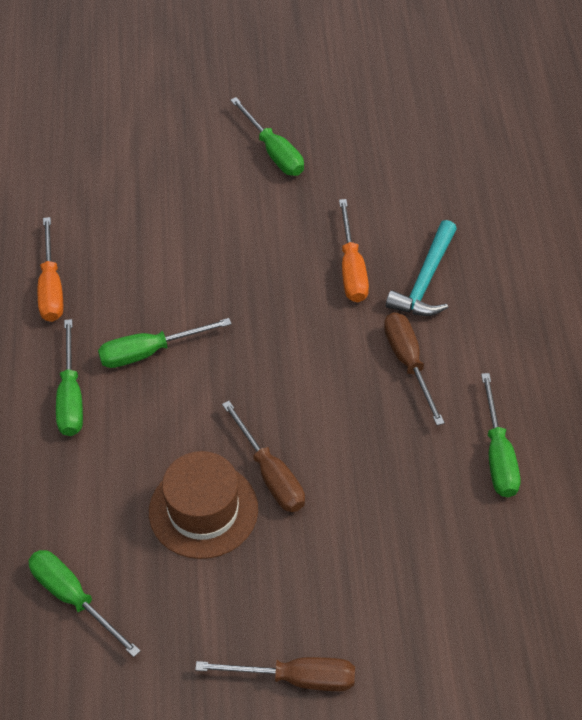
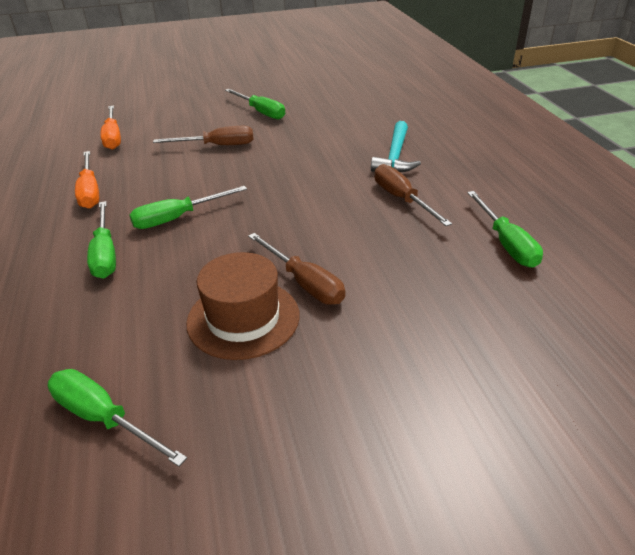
camera: 10 degrees left, 15 degrees down
brown screwdriver [195,657,355,691] -> brown screwdriver moved to [153,126,254,145]
orange screwdriver [339,199,369,302] -> orange screwdriver moved to [100,106,121,150]

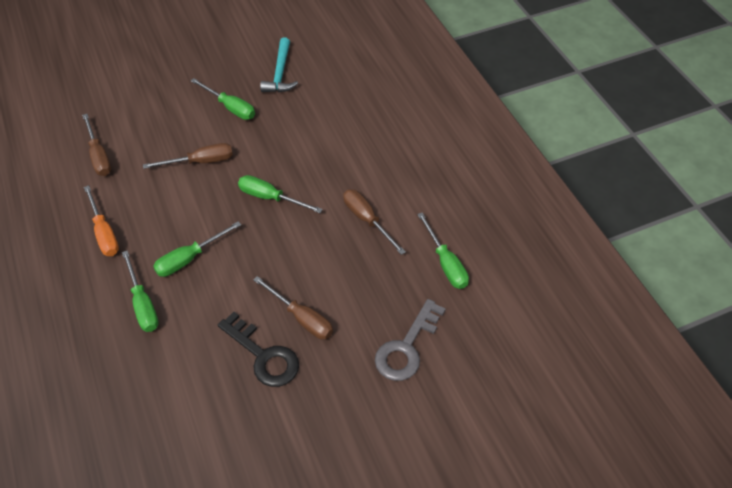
camera: 10 degrees left, 15 degrees up
green screwdriver [48,369,187,467] -> green screwdriver moved to [238,175,323,213]
orange screwdriver [100,106,121,150] -> brown screwdriver [82,114,111,176]
brown hat [186,252,300,360] -> black key [218,312,299,387]
turquoise hammer [371,121,421,172] -> turquoise hammer moved to [260,37,298,92]
none -> grey key [375,299,446,381]

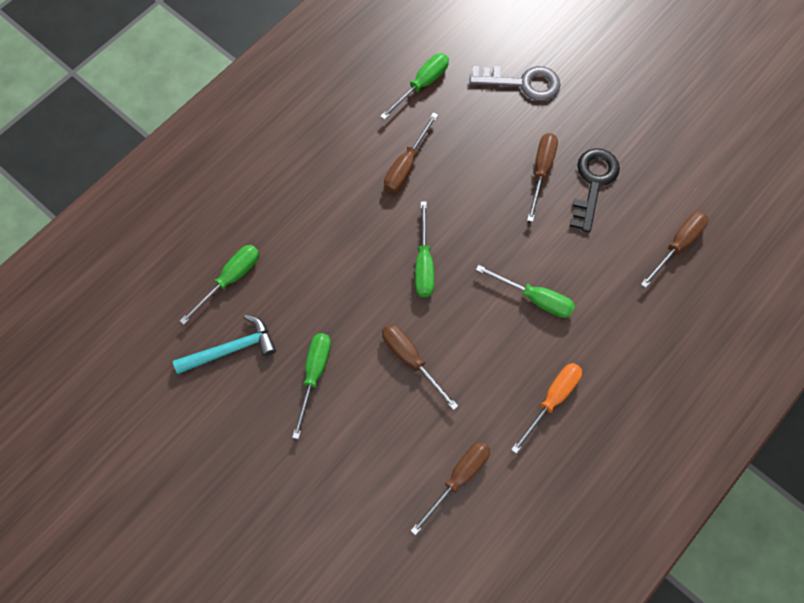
camera: 115 degrees left, 15 degrees up
green screwdriver [122,251,159,332] -> green screwdriver moved to [180,245,259,325]
none -> brown screwdriver [641,211,708,288]

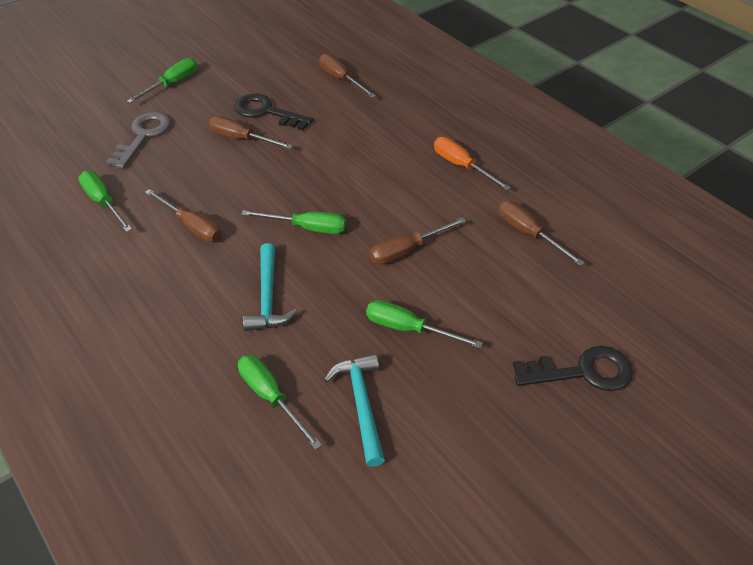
camera: 80 degrees left, 20 degrees down
green screwdriver [476,265,575,318] -> green screwdriver moved to [127,58,197,103]
none -> turquoise hammer [243,243,297,331]
none -> black key [513,346,633,391]

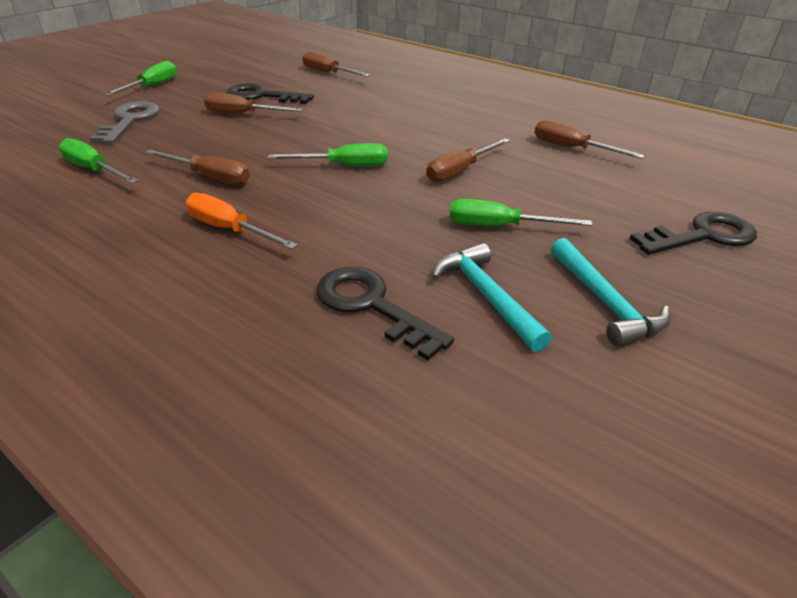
camera: 15 degrees left, 10 degrees down
green screwdriver [238,355,322,450] -> black key [316,267,454,361]
turquoise hammer [243,243,297,331] -> turquoise hammer moved to [551,238,671,346]
orange screwdriver [434,137,511,191] -> orange screwdriver moved to [186,193,298,249]

